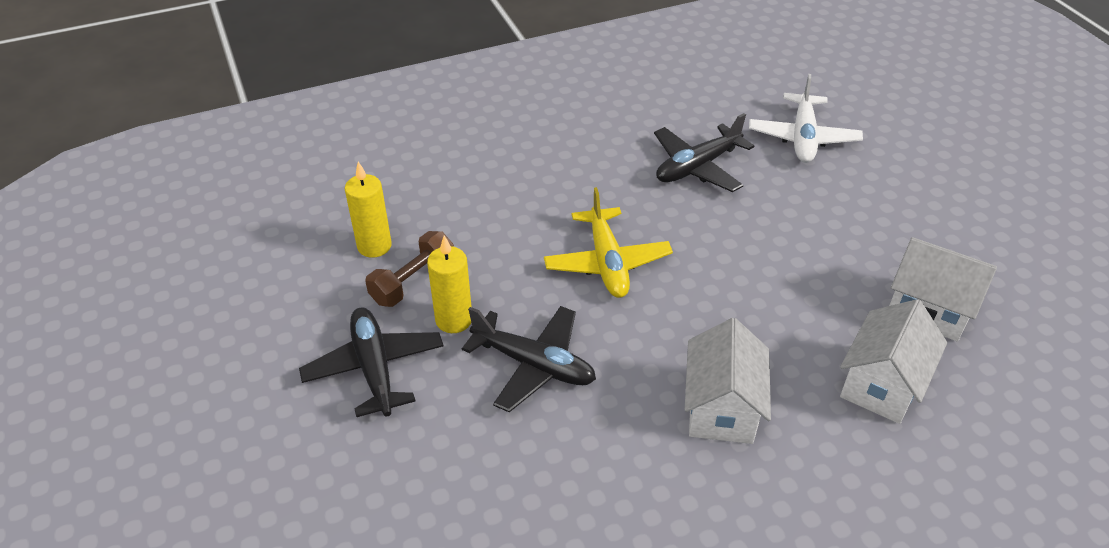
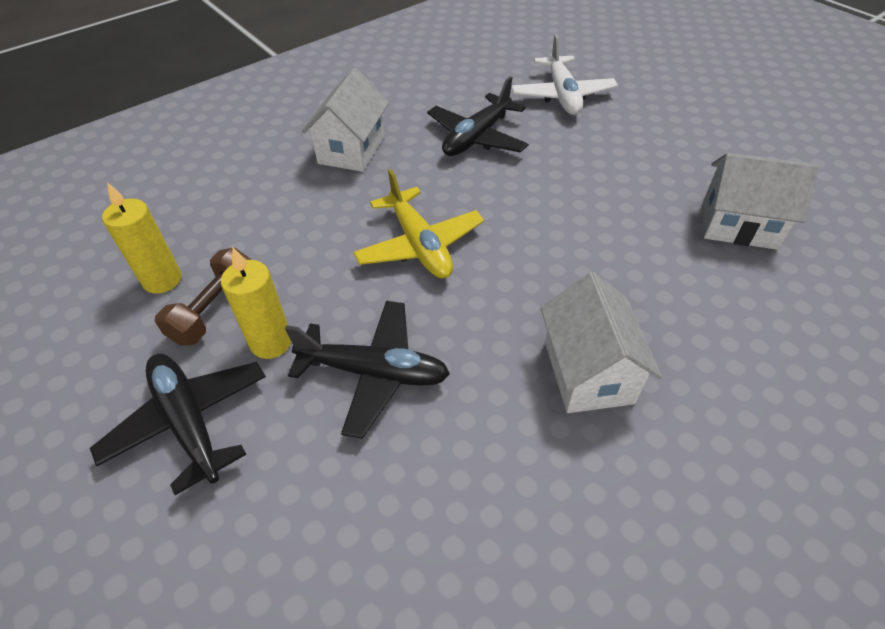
camera: 15 degrees left, 5 degrees up
white house [840,299,947,424] -> white house moved to [302,68,389,172]

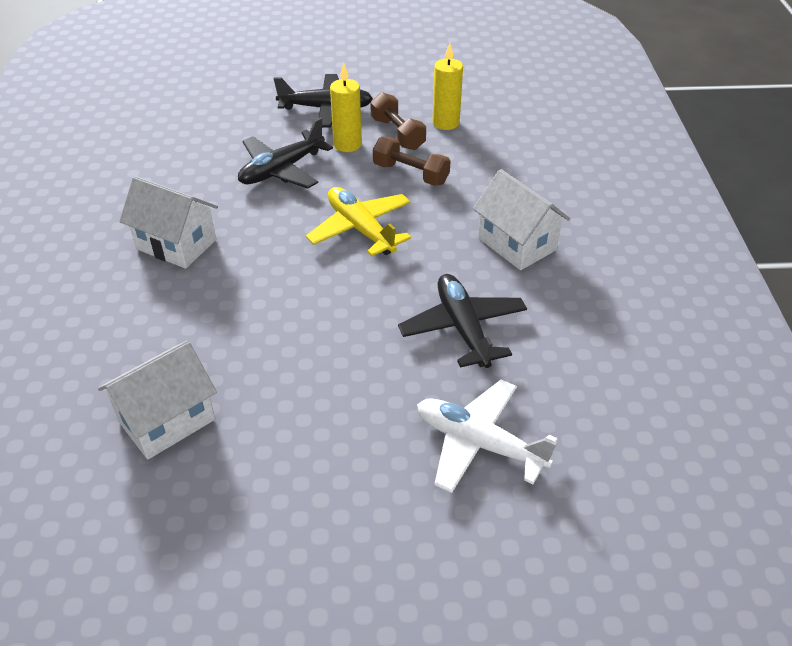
camera: 125 degrees right, 5 degrees down
yellow plane [353,169,484,279] -> yellow plane turned 45 degrees clockwise [306,187,411,257]
none -> brown dumbbell [373,137,451,186]

